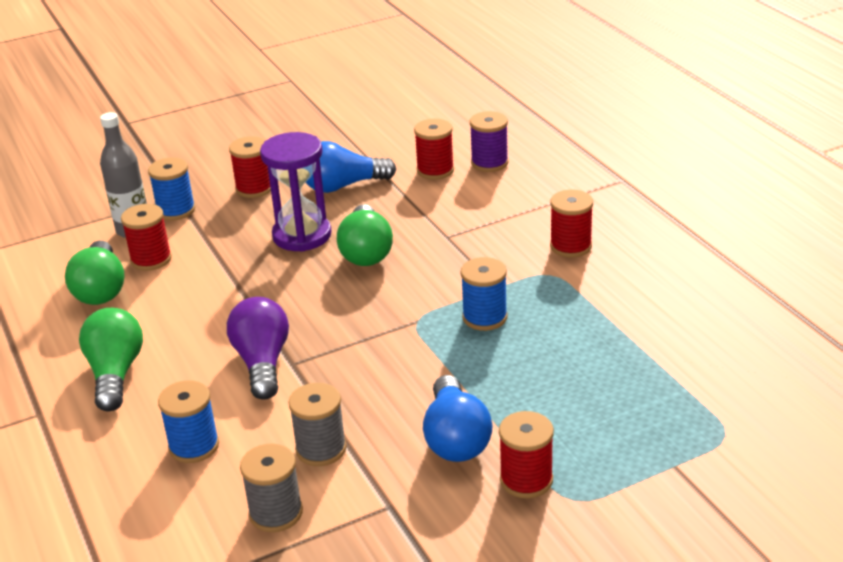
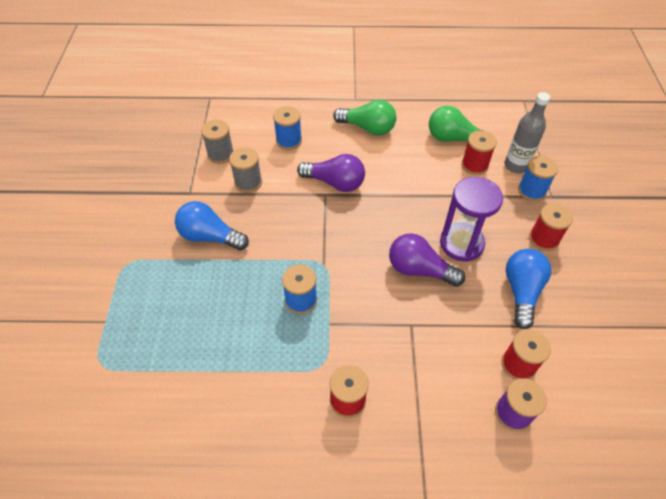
camera: 115 degrees right, 20 degrees up
green light bulb [337,205,393,266] -> purple light bulb [389,233,465,287]
red spool [499,411,554,498] -> none

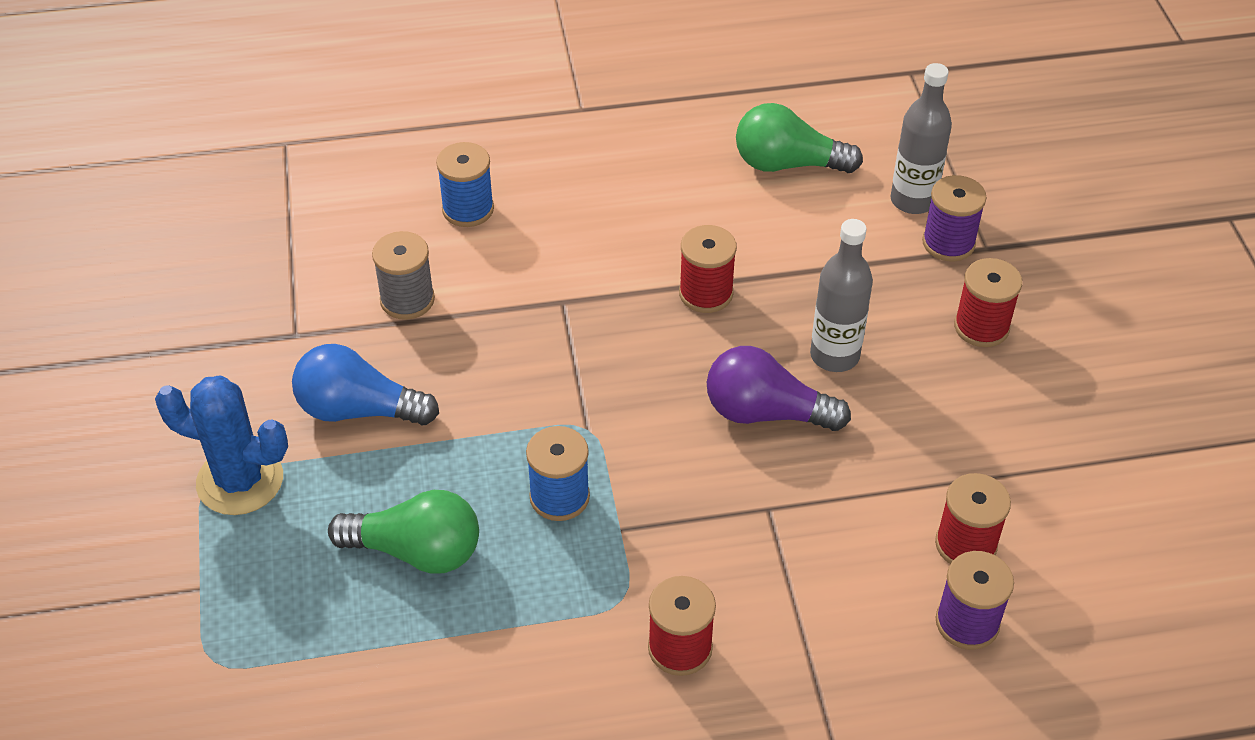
camera: 10 degrees left, 5 degrees down
grey spool [201,120,234,164] -> none
purple light bulb [297,154,365,192] -> none
green light bulb [333,100,396,136] -> green light bulb moved to [328,490,479,574]
purple hourglass [440,177,503,261] -> grey bottle [810,219,873,372]
red spool [461,130,497,175] -> red spool moved to [679,225,737,313]
blue light bulb [506,249,551,329] -> none
blue spool [518,156,558,201] -> purple spool [922,175,986,261]
none -> blue cactus [155,375,288,515]

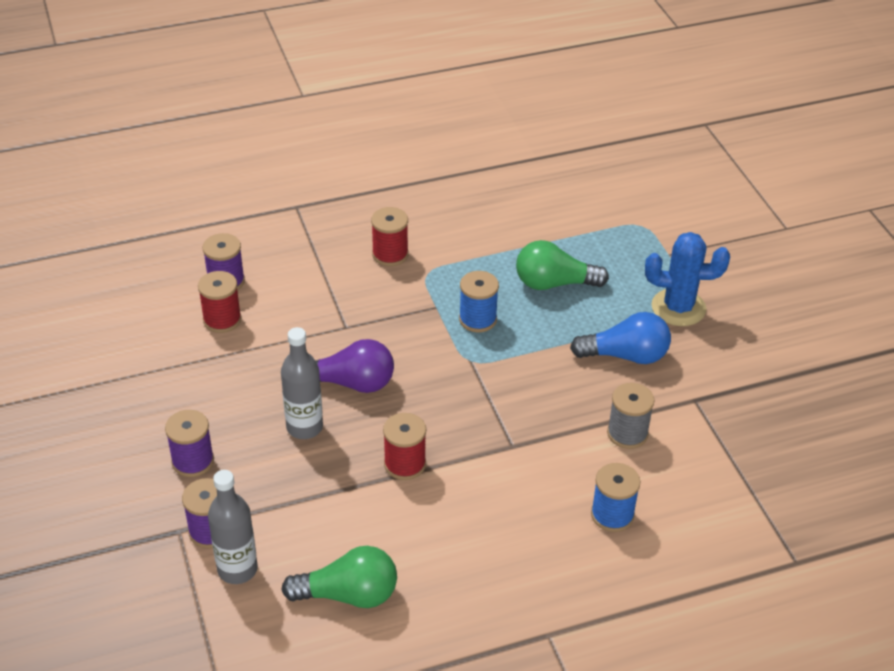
camera: 170 degrees right, 5 degrees down
red spool [954,258,1022,347] -> purple spool [165,410,214,477]

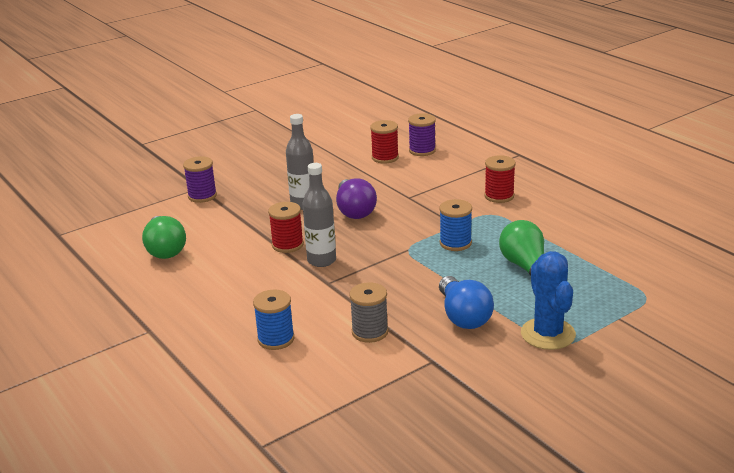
camera: 75 degrees right, 15 degrees down
purple spool [165,410,214,477] -> none
grey bottle [208,470,258,584] -> grey bottle moved to [303,163,336,267]

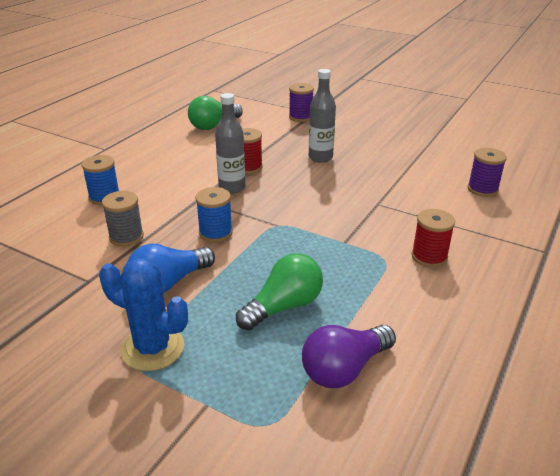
camera: 65 degrees right, 5 degrees up
purple light bulb [336,178,377,219] -> purple light bulb moved to [302,325,396,388]
red spool [370,120,399,164] -> none
blue spool [439,199,472,251] -> blue spool moved to [195,187,233,242]
blue cactus [521,251,576,350] -> blue cactus turned 60 degrees clockwise [99,258,188,371]

